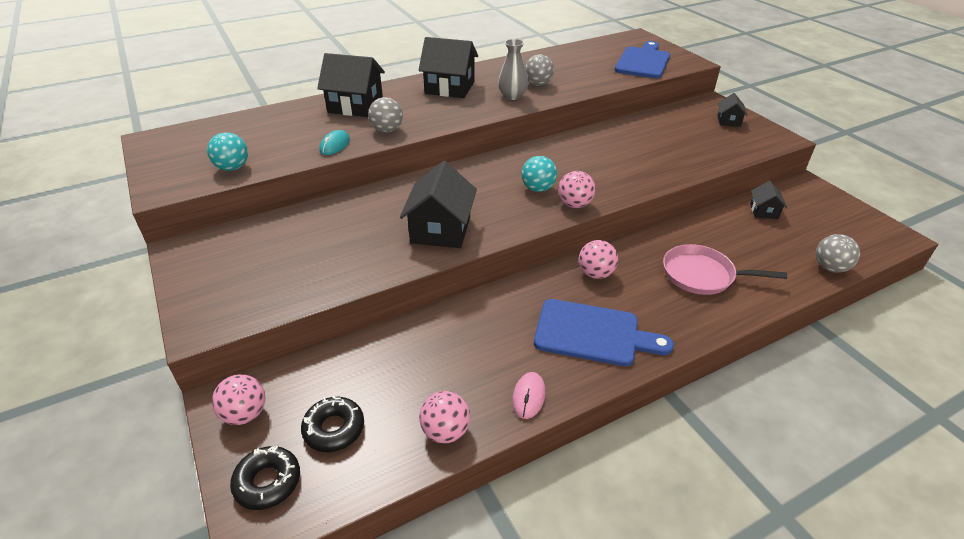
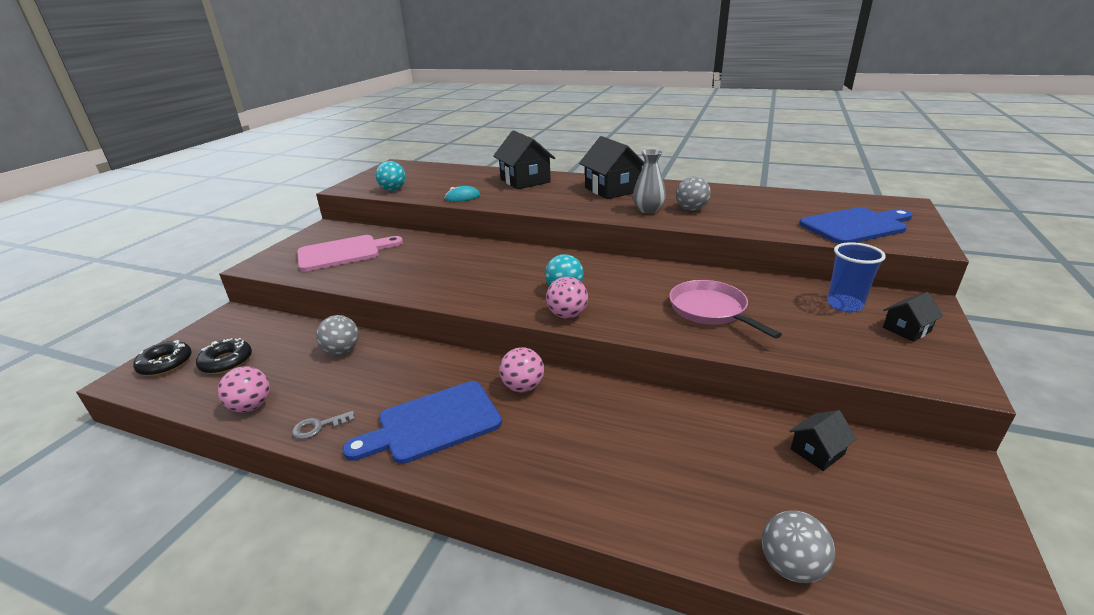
camera: 50 degrees right, 10 degrees down
pink ball [212,374,265,425] -> none
grey ball [368,97,403,133] -> grey ball moved to [316,315,359,355]
black house [400,161,477,248] -> none
pink mouse [512,372,545,419] -> grey key [292,411,355,439]
blue cutting board [534,299,674,366] -> blue cutting board turned 90 degrees clockwise [342,381,502,464]
pink pan [663,244,787,295] -> pink pan moved to [669,280,782,339]
none -> pink cutting board [297,235,403,272]
none -> blue cup [827,242,886,312]

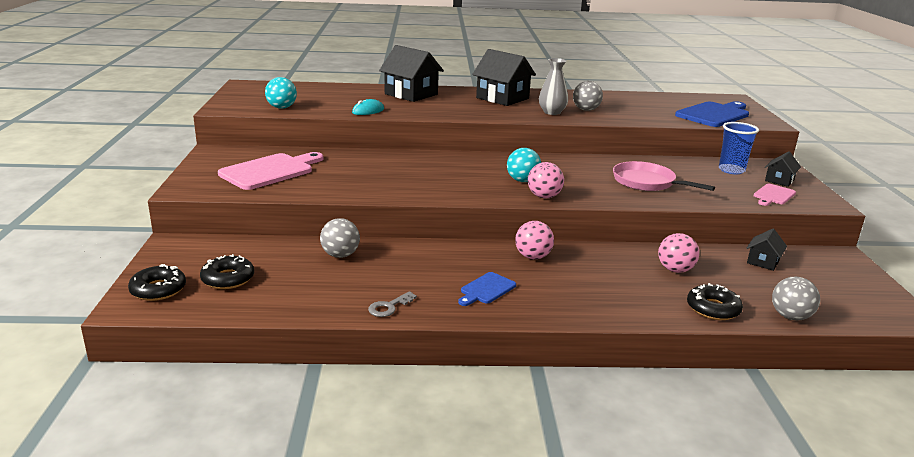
camera: 25 degrees left, 5 degrees down
pink ball [218,366,270,413] -> pink ball moved to [658,233,699,273]
blue cutting board [342,381,502,464] -> blue cutting board [458,272,516,306], size x0.53
none -> black donut [687,283,743,320]
none -> pink cutting board [754,184,796,206]

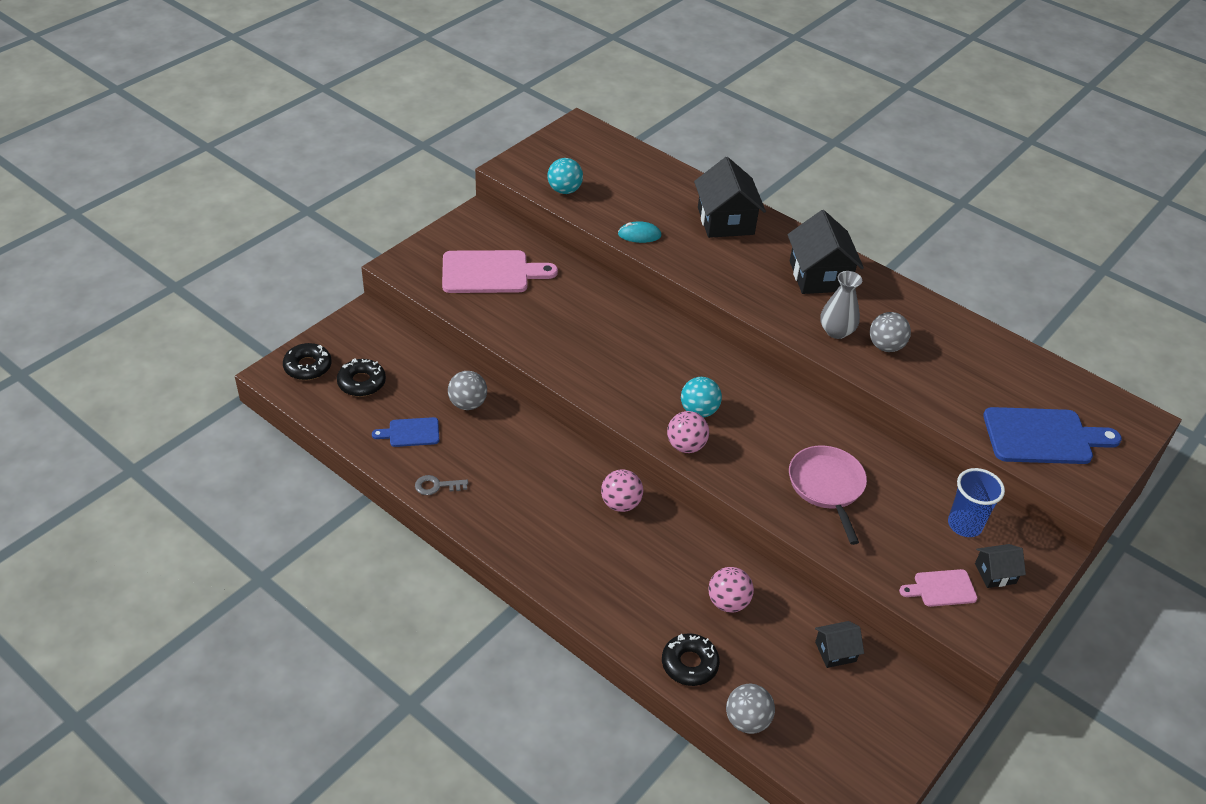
camera: 40 degrees right, 20 degrees up
blue cutting board [458,272,516,306] -> blue cutting board moved to [372,417,439,447]

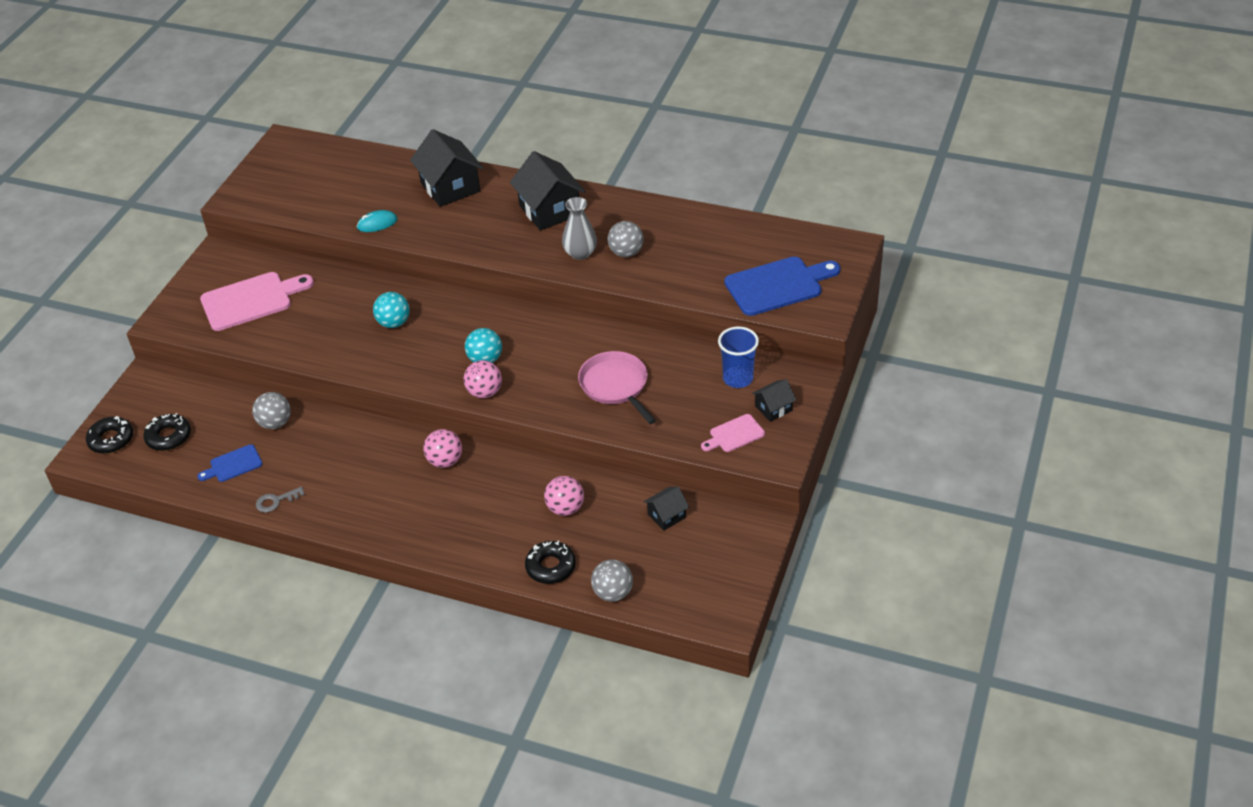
camera: 15 degrees left, 0 degrees up
turquoise ball [548,158,583,194] -> turquoise ball moved to [373,292,410,328]

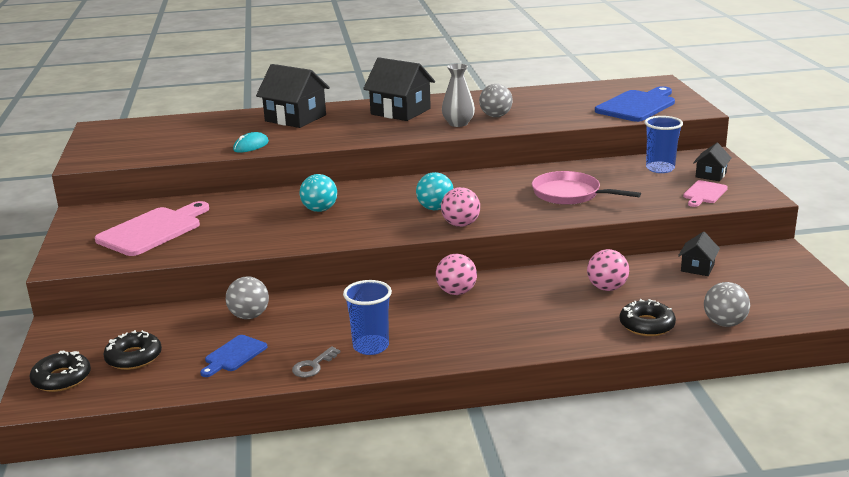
camera: 30 degrees left, 20 degrees down
none -> blue cup [343,280,392,355]

